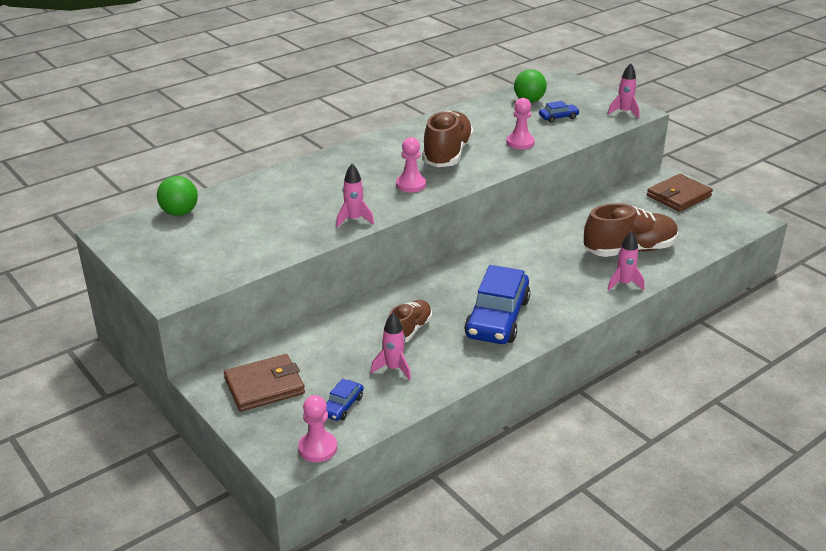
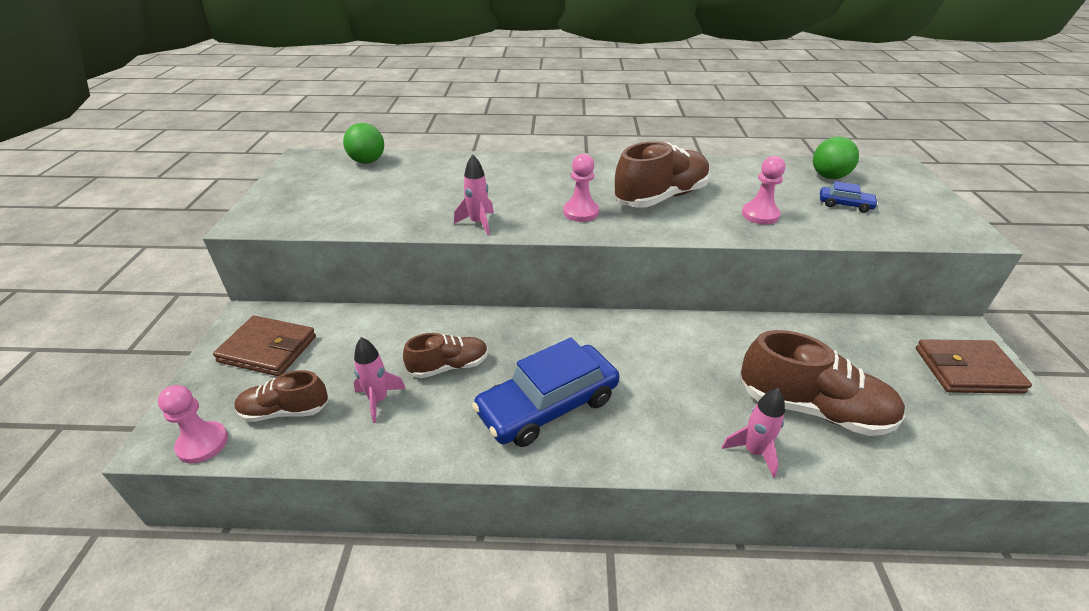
camera: 40 degrees right, 5 degrees up
blue car [326,379,364,421] -> brown shoe [235,370,328,422]
pink rocket [608,63,640,118] -> none

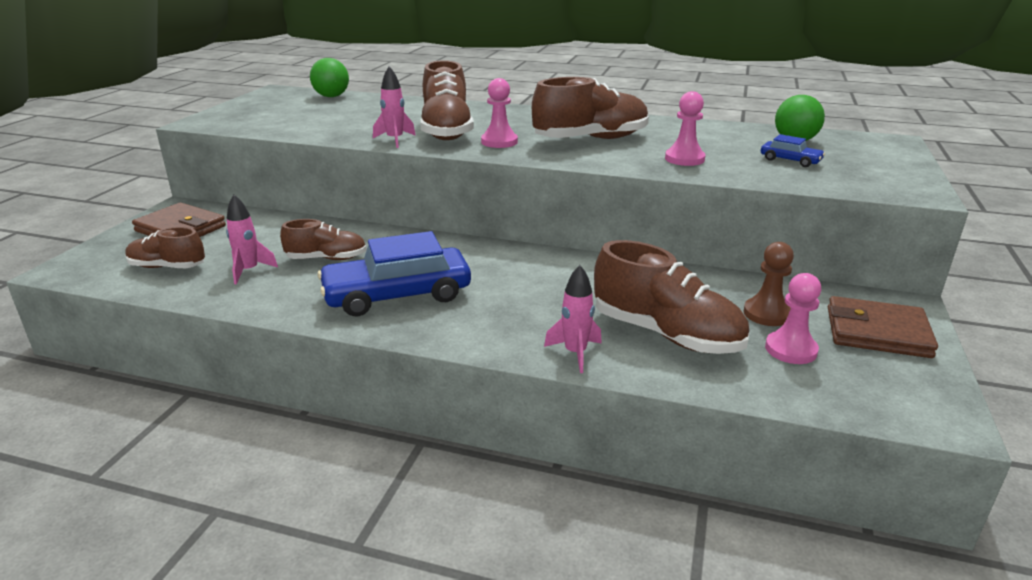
camera: 15 degrees right, 10 degrees down
pink pawn [158,385,228,463] -> pink pawn moved to [765,273,821,364]
none -> brown shoe [420,60,474,140]
none -> brown pawn [743,242,794,326]

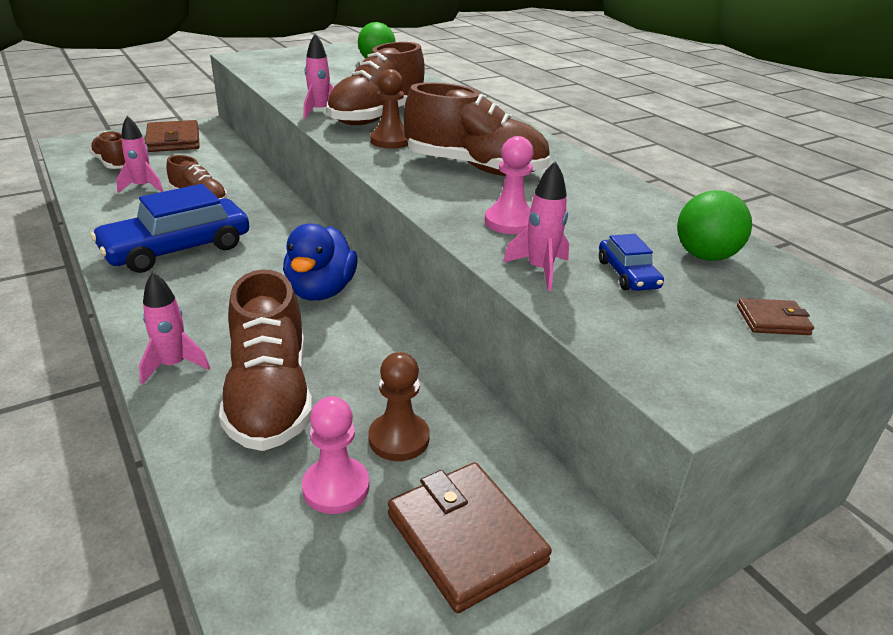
camera: 40 degrees right, 5 degrees up
blue car [317,231,471,316] -> blue car turned 60 degrees counterclockwise [91,184,249,273]
pink pawn [481,78,518,148] -> brown pawn [370,69,408,149]
none -> blue duck [283,224,357,301]
none -> pink rocket [503,161,569,291]
none -> brown wallet [737,298,814,335]

